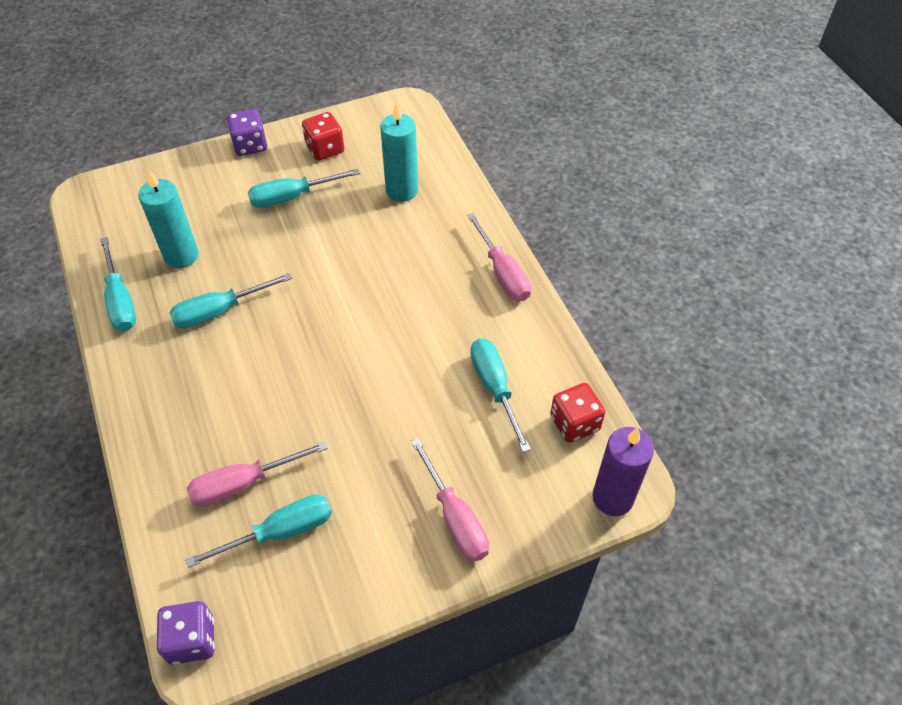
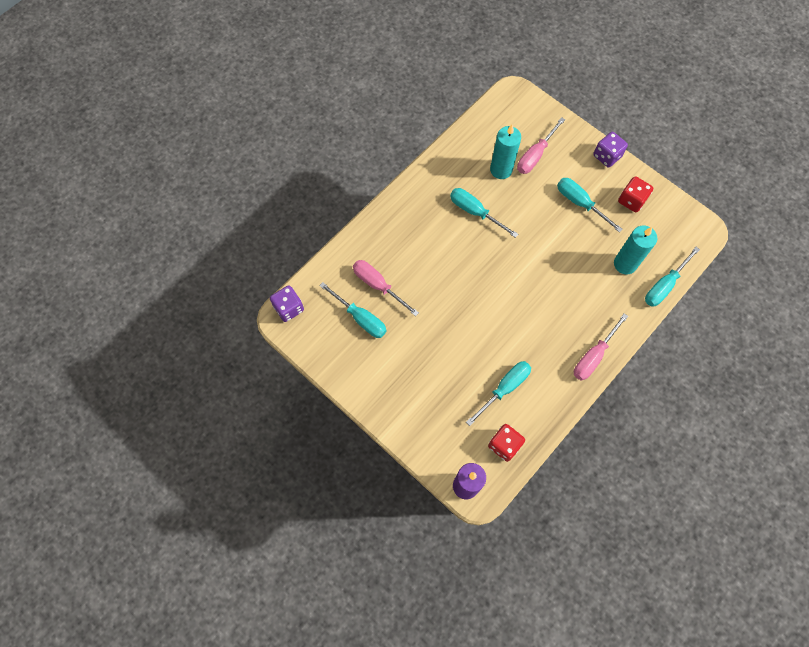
camera: 65 degrees right, 15 degrees up
turquoise screwdriver [100,237,136,331] -> turquoise screwdriver moved to [645,247,700,307]
pink screwdriver [411,438,489,562] -> pink screwdriver moved to [517,117,565,174]

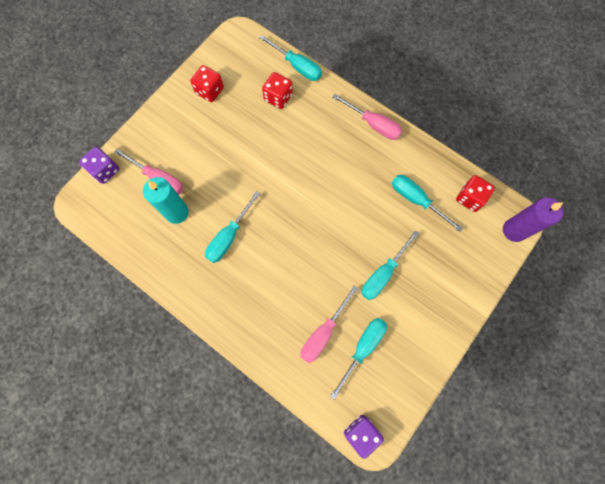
camera: 95 degrees left, 5 degrees up
turquoise screwdriver [557,178,623,233] -> turquoise screwdriver moved to [361,230,420,300]
purple dice [593,132,628,168] -> purple dice moved to [79,147,120,184]
turquoise candle [614,226,658,274] -> red dice [262,72,293,109]

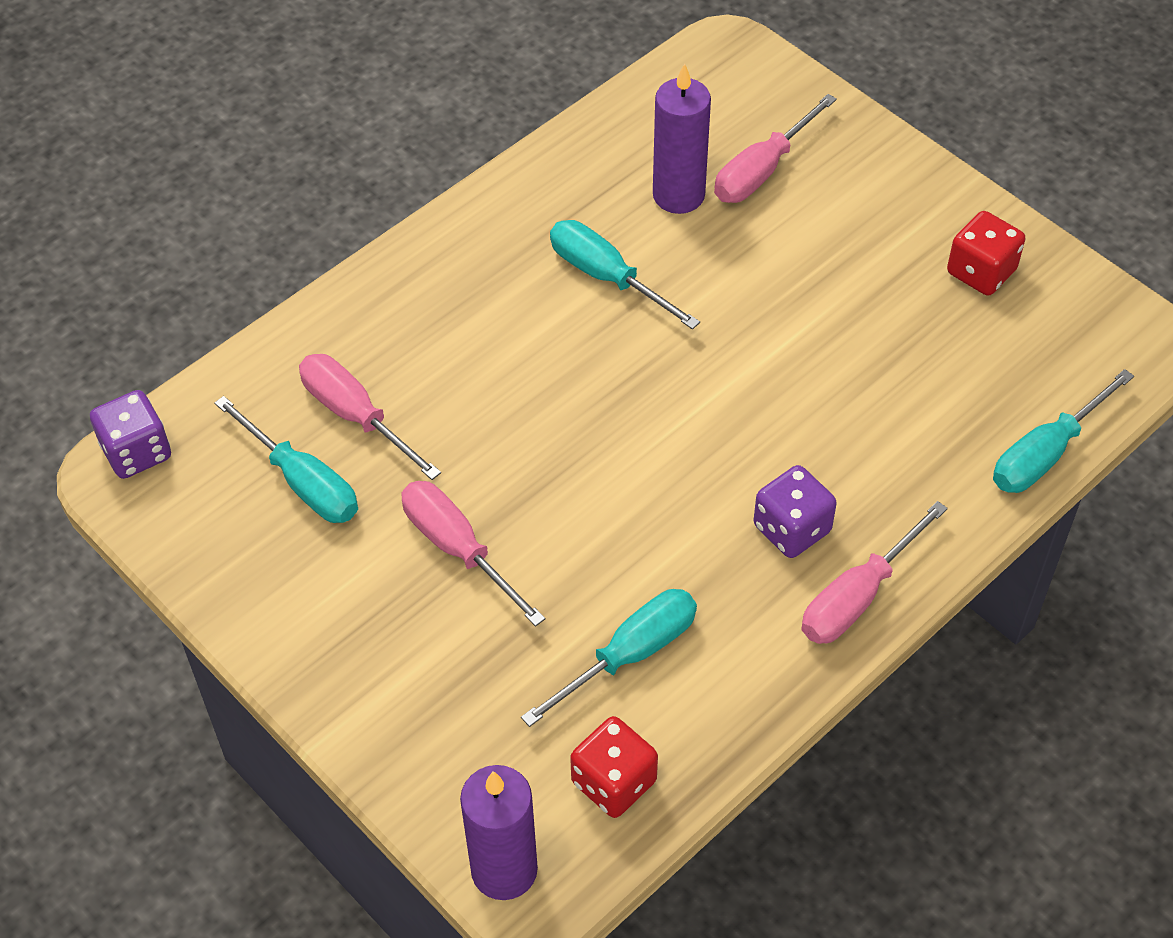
camera: 100 degrees right, 20 degrees down
purple dice [79,147,120,184] -> purple dice moved to [754,465,837,558]
turquoise candle [143,177,189,224] -> purple candle [653,63,711,214]
red dice [262,72,293,109] -> none
turquoise screwdriver [361,230,420,300] -> pink screwdriver [401,481,545,627]

